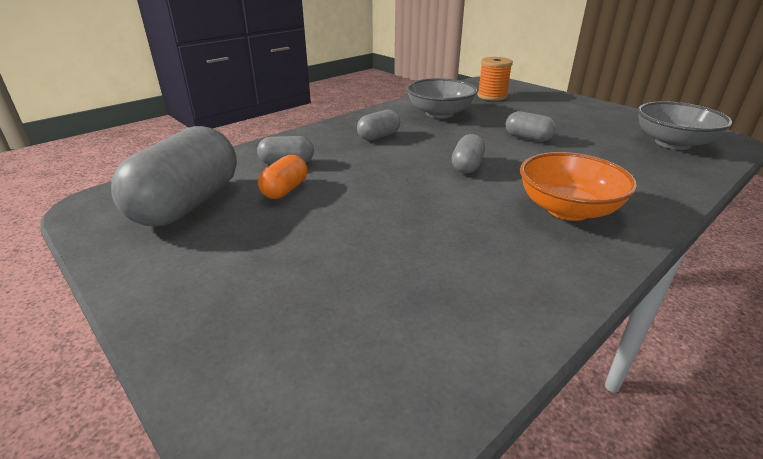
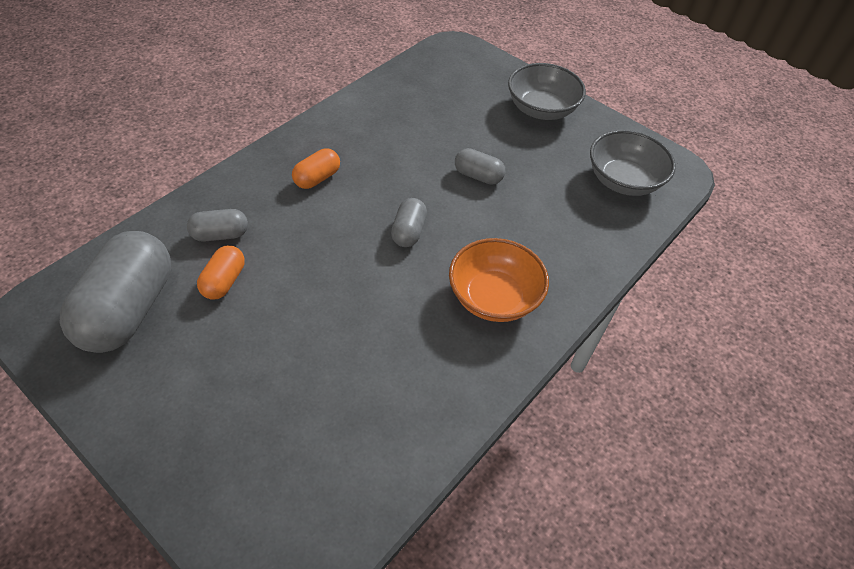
camera: 10 degrees left, 20 degrees up
grey capsule [357,109,400,141] -> orange capsule [292,148,340,189]
grey bowl [406,78,477,118] -> grey bowl moved to [508,63,586,120]
orange spool [477,57,513,101] -> none

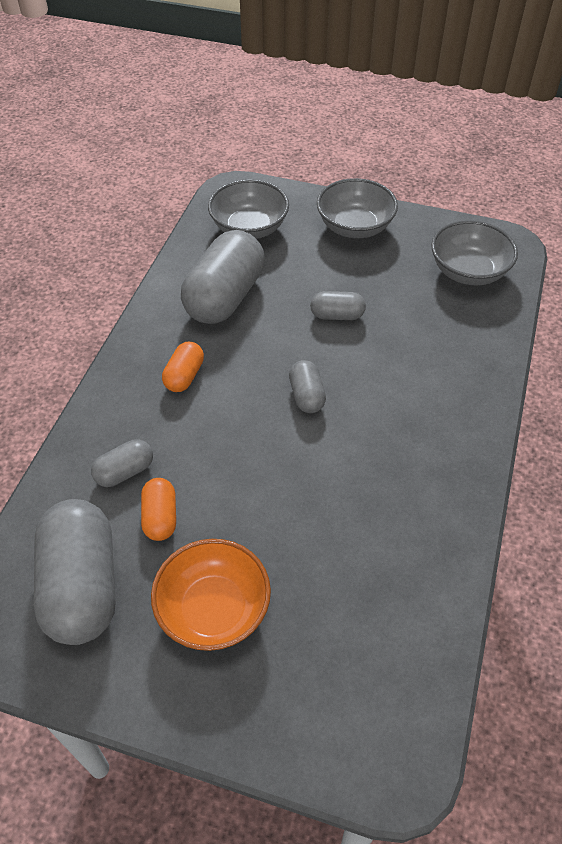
camera: 20 degrees left, 0 degrees up
orange bowl [449,238,549,322] -> orange bowl moved to [151,539,271,651]
none -> grey capsule [181,230,265,324]
none -> grey bowl [208,179,289,239]

